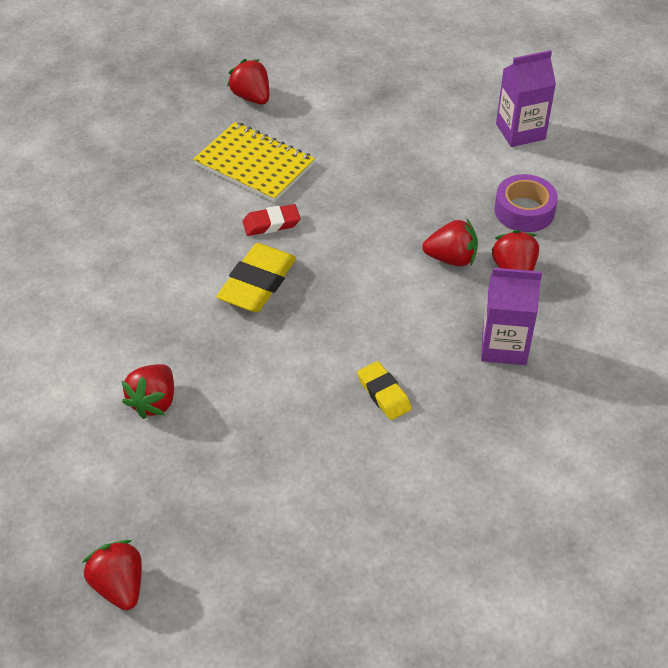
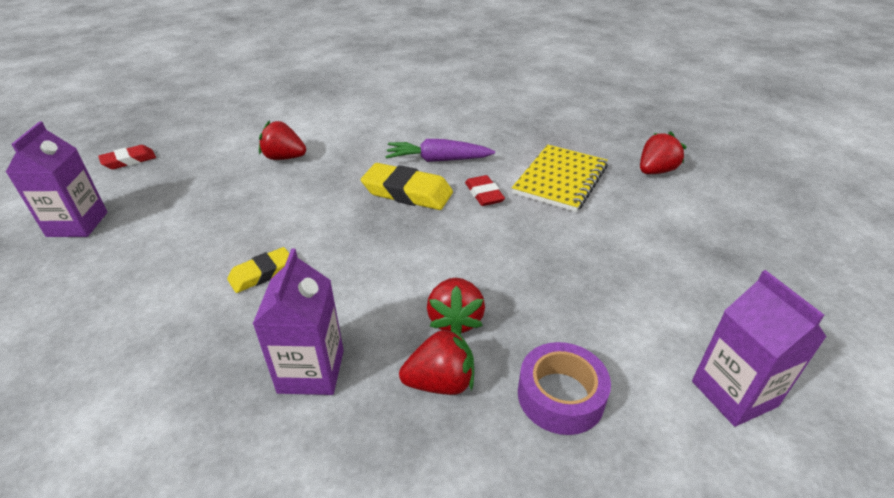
camera: 85 degrees right, 10 degrees down
red strawberry [82,540,142,610] -> red eraser [98,145,156,169]
none -> purple carton [6,122,107,237]
none -> purple carrot [385,139,495,162]

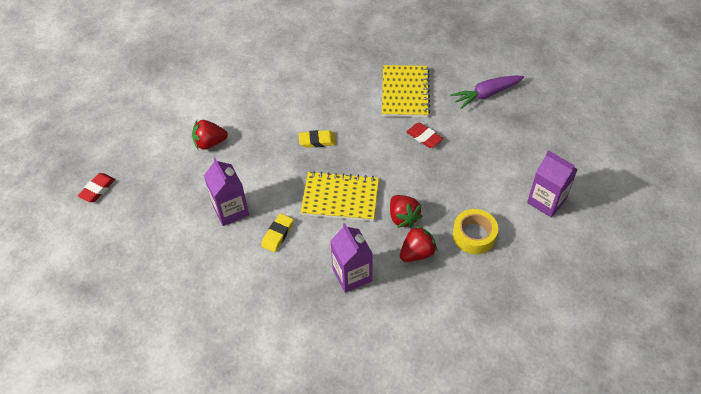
camera: 25 degrees left, 15 degrees up
purple carton [6,122,107,237] -> purple carton moved to [204,157,249,226]
yellow eraser [361,163,453,210] -> yellow eraser [299,130,336,148], size x0.60
purple carrot [385,139,495,162] -> purple carrot moved to [451,75,524,109]
red eraser [465,175,505,206] -> red eraser moved to [407,123,443,148]
purple tape [518,342,611,435] -> yellow tape [453,209,498,254]
red strawberry [640,132,686,174] -> none
none -> yellow notebook [301,171,379,221]

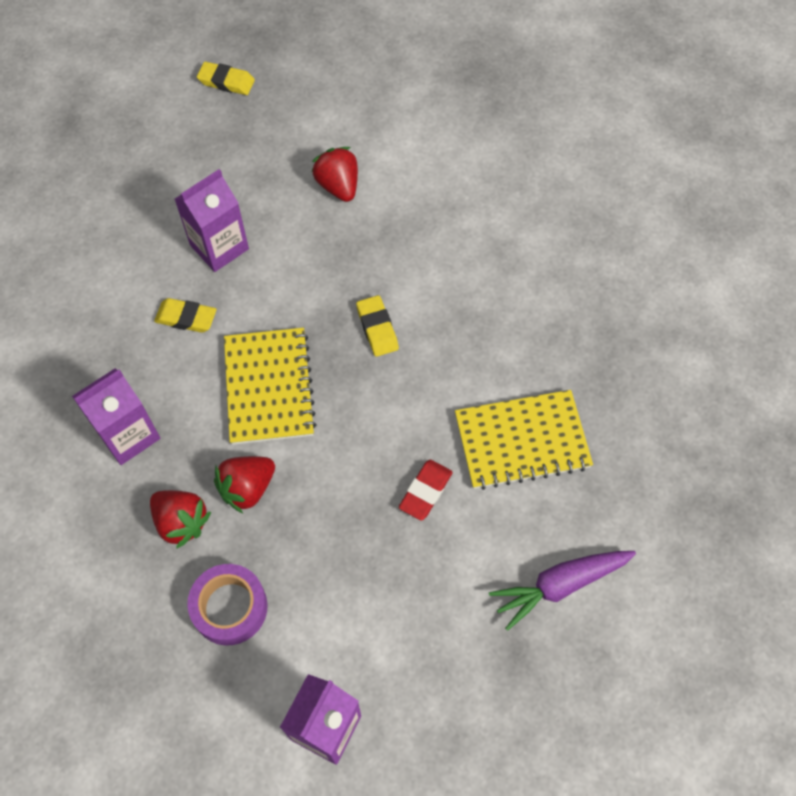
camera: 75 degrees right, 10 degrees up
red eraser [78,173,115,202] -> yellow eraser [197,62,255,95]
purple carrot [451,75,524,109] -> purple carrot turned 75 degrees counterclockwise [489,551,636,631]
yellow tape [453,209,498,254] -> purple tape [187,564,268,645]

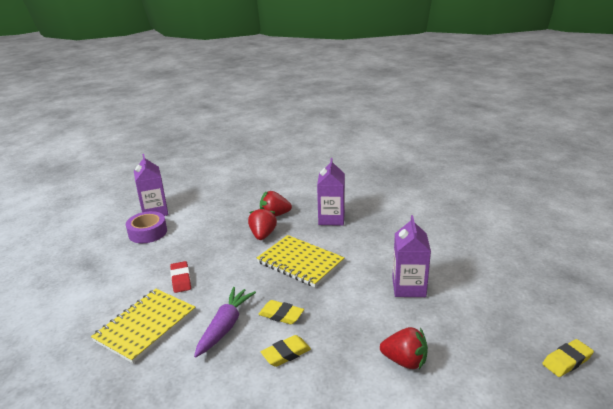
camera: 135 degrees right, 35 degrees down
yellow eraser [154,298,217,333] -> yellow eraser moved to [261,335,311,367]
purple tape [187,564,268,645] -> purple tape moved to [126,211,167,243]
purple carrot [489,551,636,631] -> purple carrot moved to [194,287,256,357]

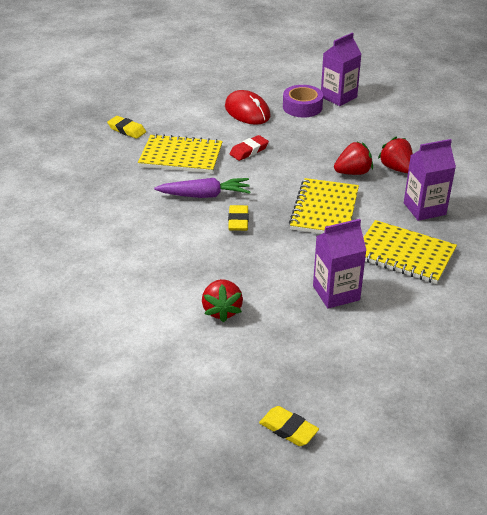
camera: 65 degrees right, 10 degrees up
yellow eraser [261,335,311,367] -> yellow eraser moved to [107,116,146,139]
none -> red mouse [225,90,271,125]
none -> yellow notebook [363,220,457,284]

